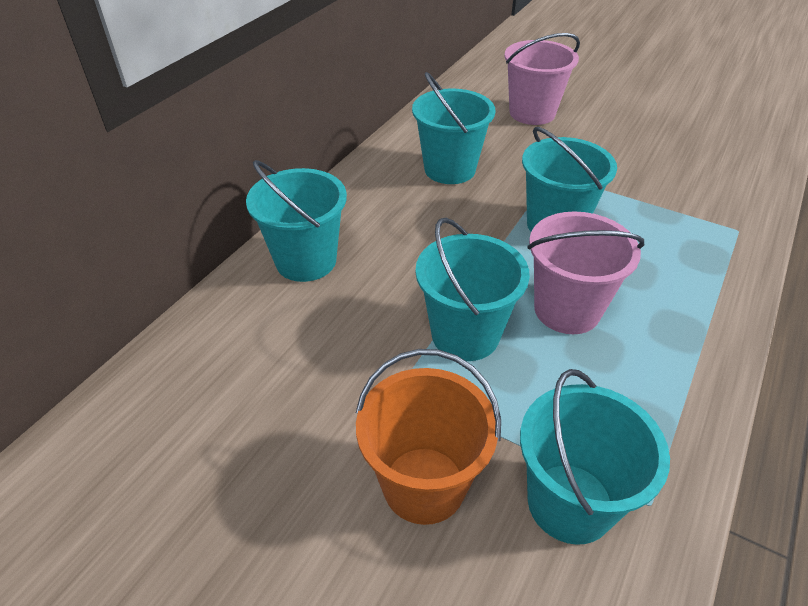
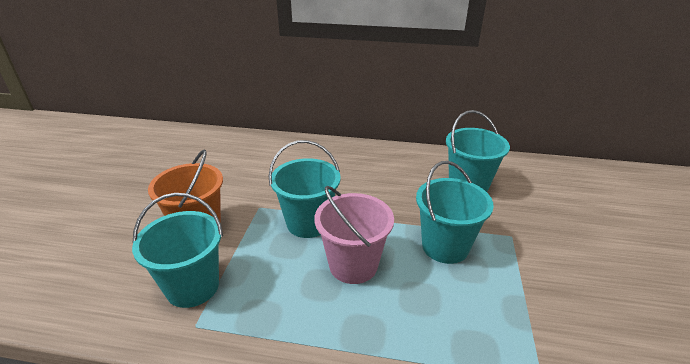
camera: 70 degrees right, 10 degrees down
turquoise bucket [246,160,347,282] -> none
pink bucket [504,33,580,125] -> none

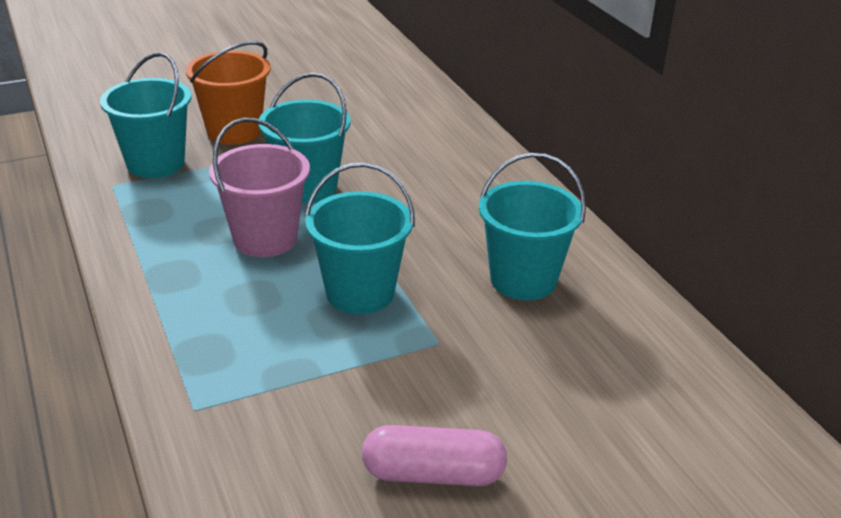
camera: 55 degrees right, 0 degrees up
none -> pink capsule [362,425,507,486]

